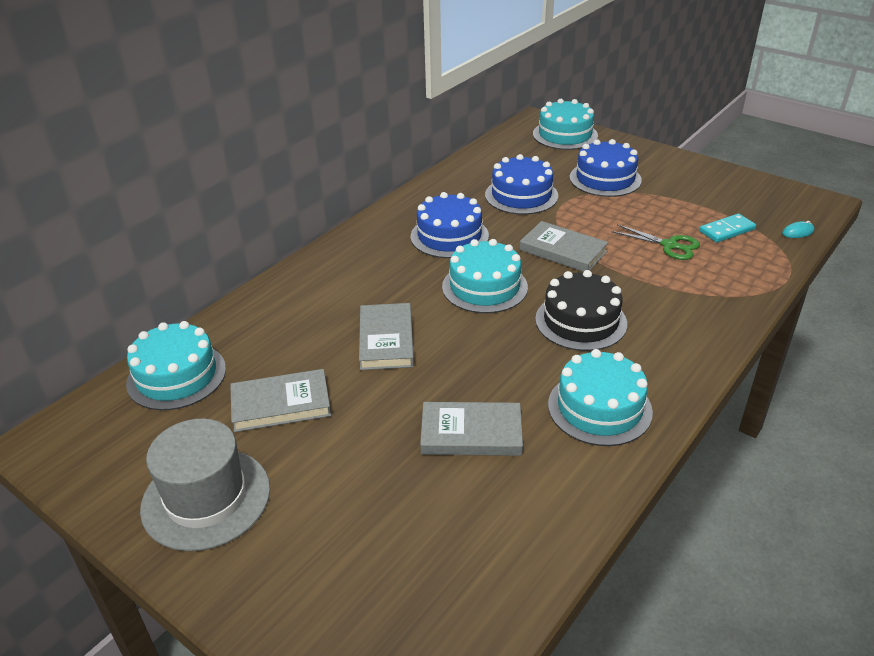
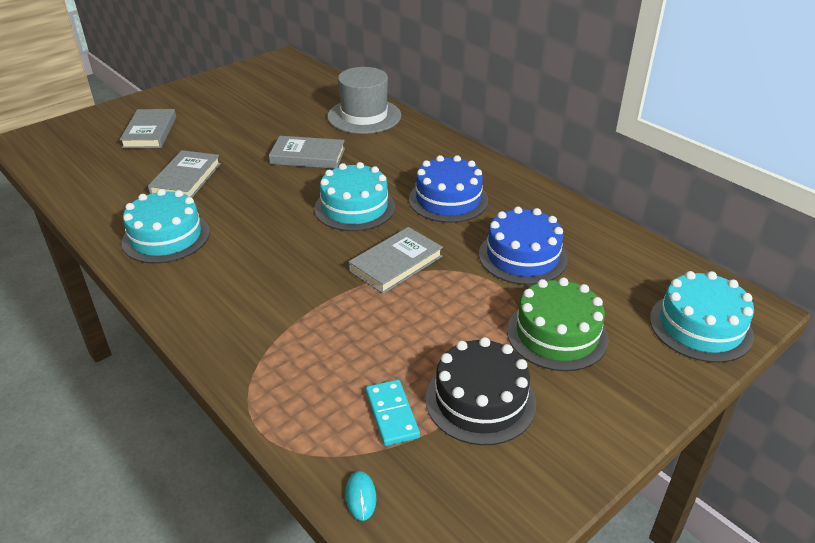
camera: 100 degrees right, 0 degrees up
turquoise cake [126,321,226,410] -> none
grey hat [140,418,270,551] -> grey hat moved to [327,67,401,134]
grey book [230,369,331,432] -> grey book moved to [120,109,176,148]
black cake [535,270,627,351] -> black cake moved to [426,337,536,445]
blue cake [570,139,642,197] -> green cake [507,278,609,371]
green scissors [612,224,700,260] -> none

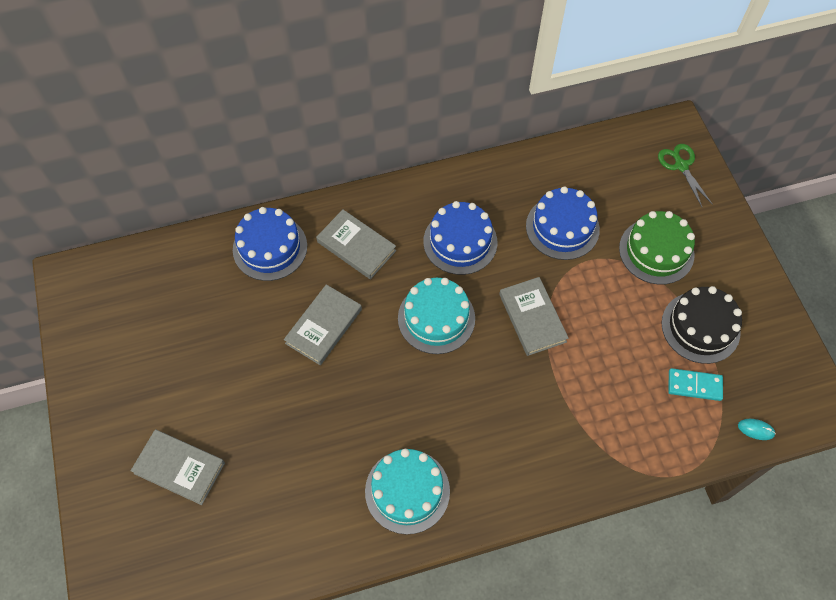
camera: 65 degrees left, 25 degrees up
grey book [148,150,221,198] -> grey book moved to [316,210,396,279]
grey hat [327,67,401,134] -> blue cake [233,207,307,281]
turquoise cake [650,271,754,363] -> green scissors [658,144,713,207]

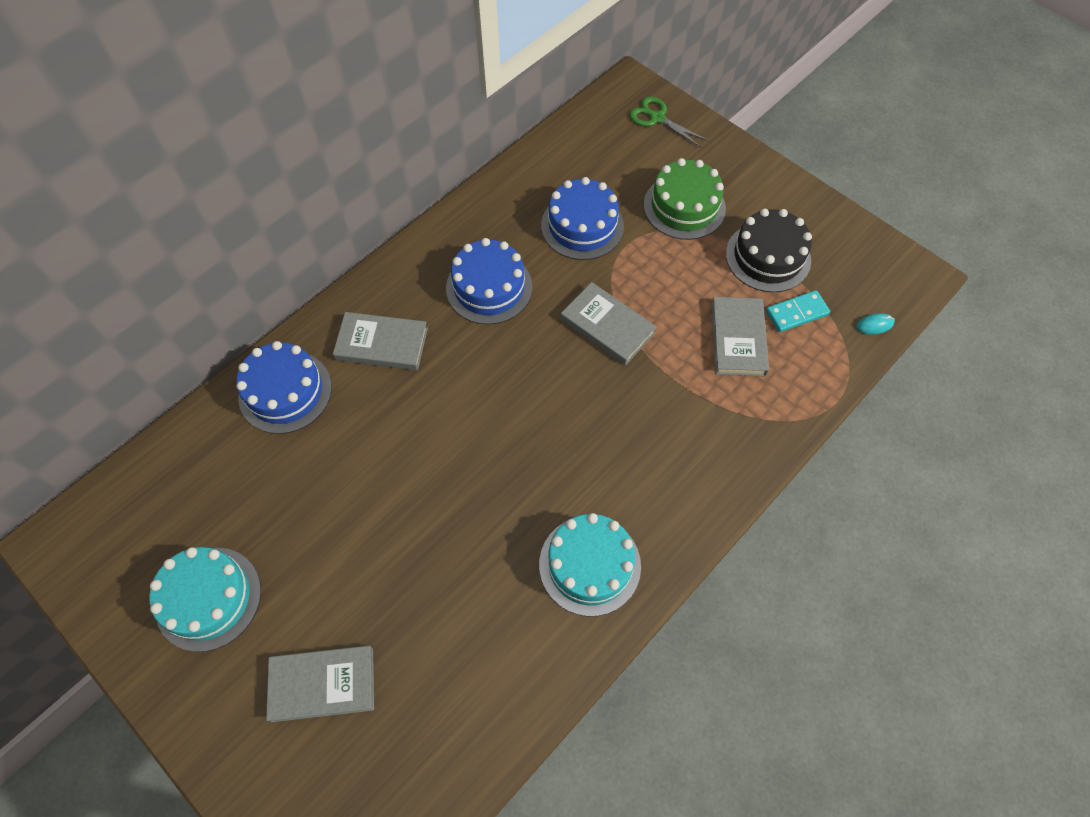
camera: 30 degrees left, 0 degrees up
grey book [284,284,362,365] -> grey book moved to [712,297,769,376]
turquoise cake [398,278,475,354] -> turquoise cake moved to [149,547,261,652]

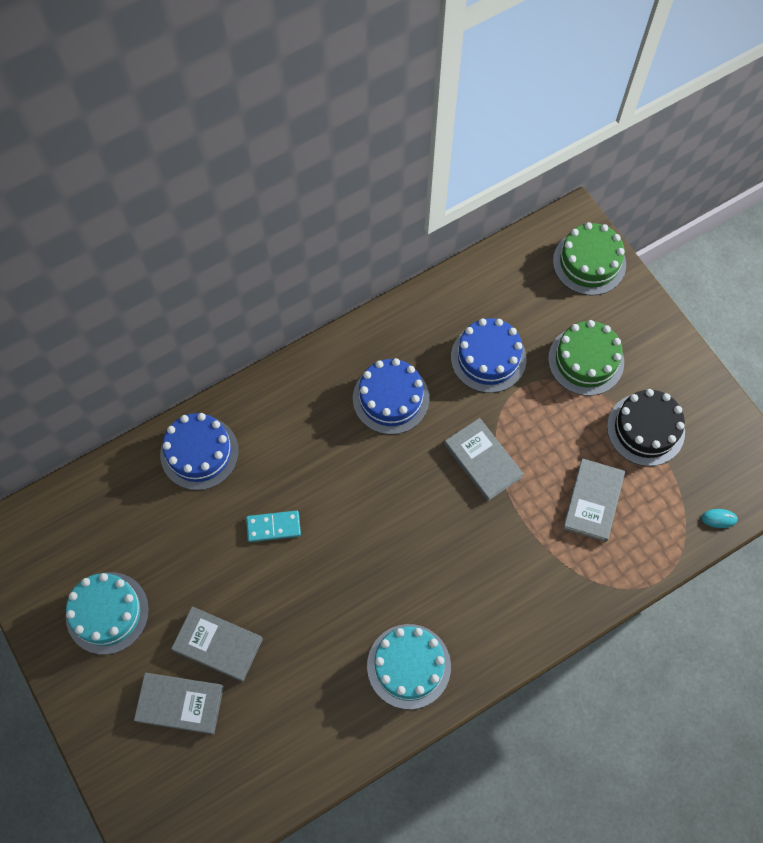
camera: 15 degrees right, 5 degrees up
grey book [333,312,428,371] -> grey book moved to [171,606,263,682]
green scissors [629,96,708,148] -> green cake [553,222,626,295]
turquoise domino [766,290,830,332] -> turquoise domino moved to [246,510,301,542]

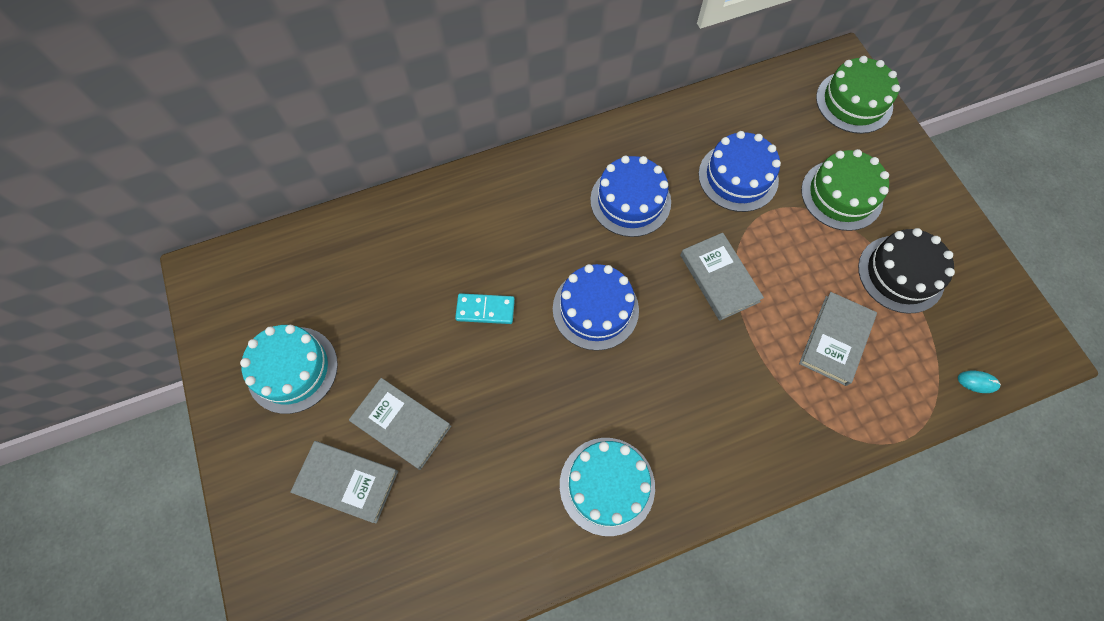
camera: 10 degrees right, 0 degrees up
blue cake [160,413,239,490] -> blue cake moved to [553,264,639,351]

